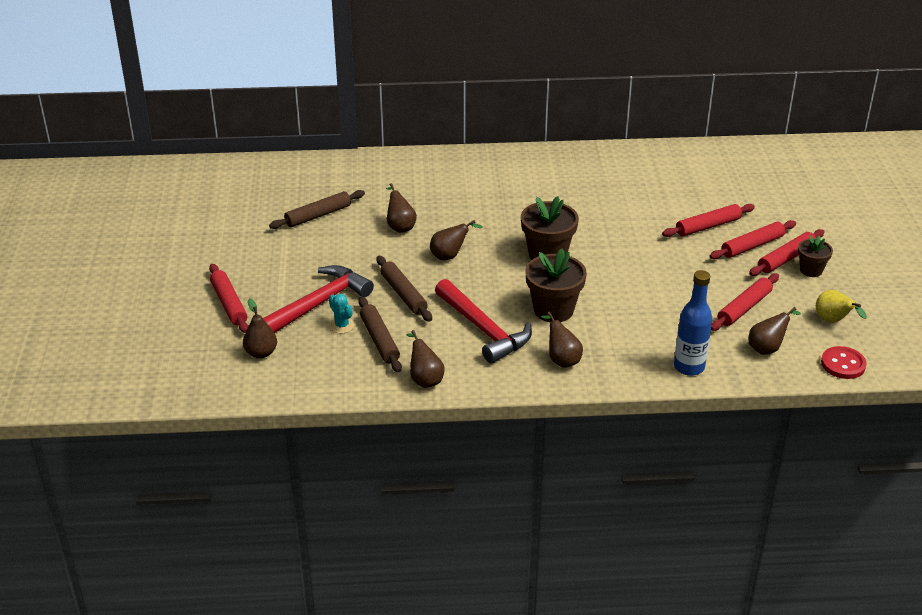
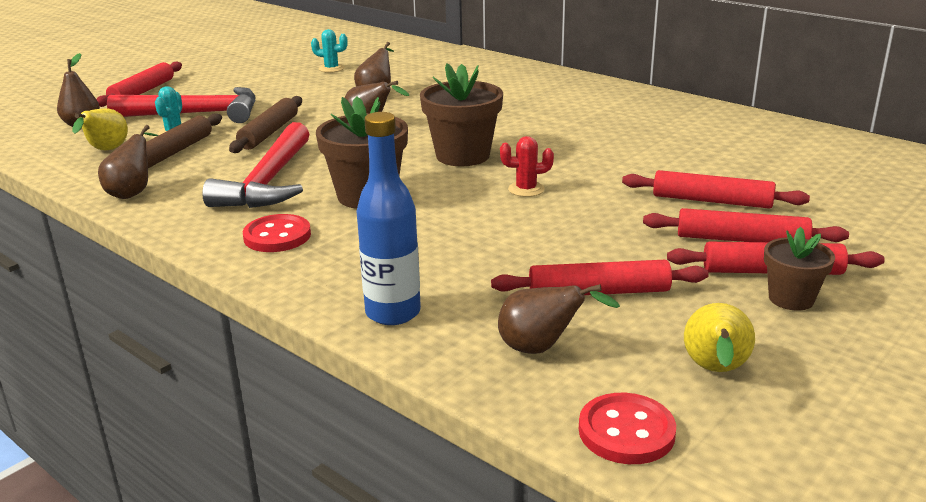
camera: 45 degrees right, 10 degrees down
brown rolling pin [269,190,365,229] -> turquoise cactus [311,29,348,73]
brown pear [541,312,583,368] -> red button [243,214,311,252]
none -> yellow pear [72,108,128,150]
none -> red cactus [500,136,554,197]

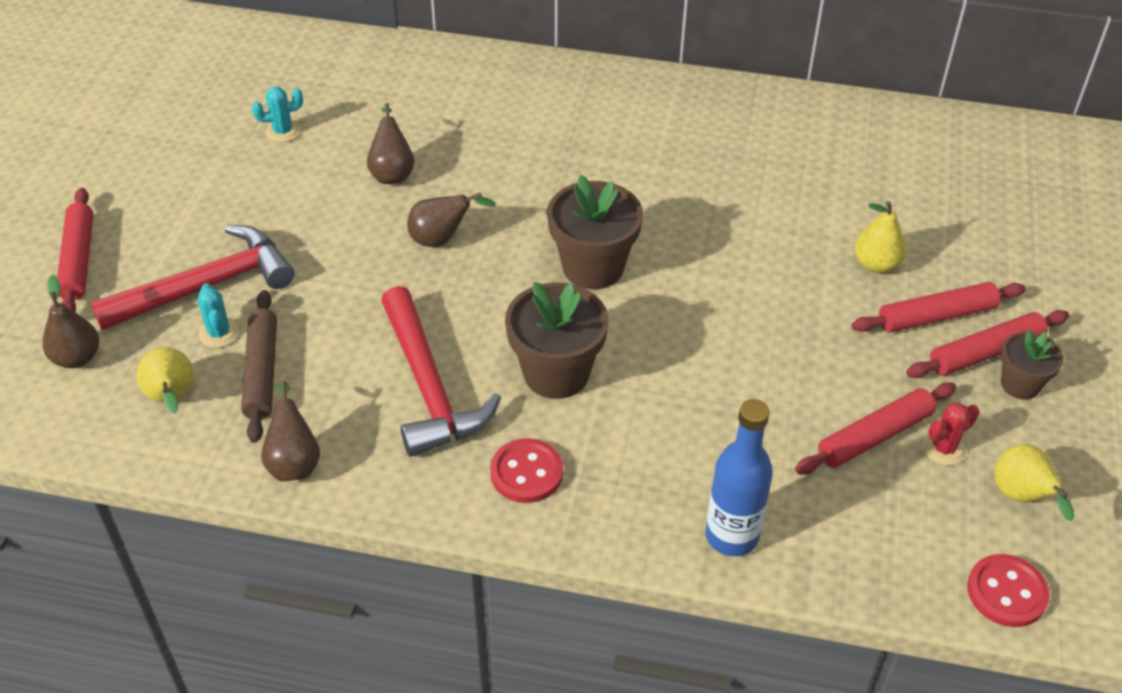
camera: 30 degrees left, 20 degrees up
brown rolling pin [229,96,302,153] -> none
brown pear [498,284,620,354] -> none
red cactus [500,136,554,197] -> red cactus moved to [923,402,979,465]
red rolling pin [622,170,810,209] -> yellow pear [855,201,906,273]

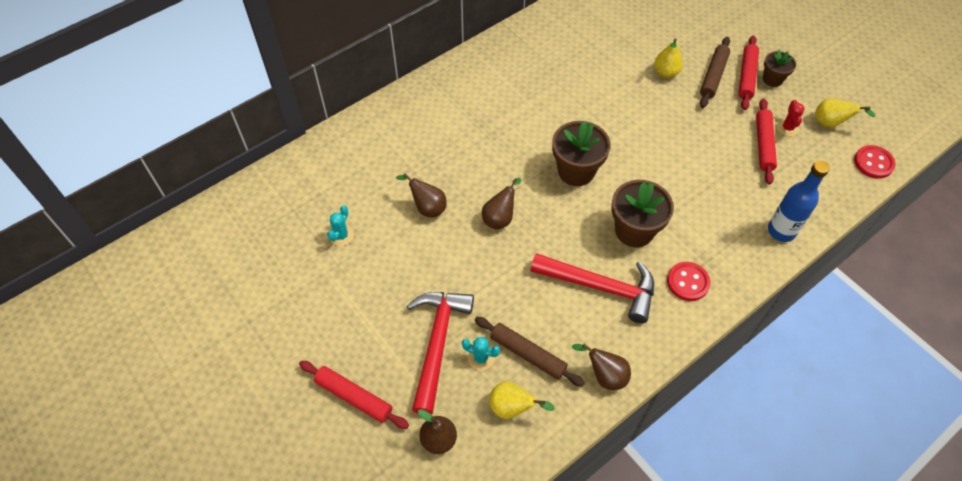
camera: 50 degrees left, 10 degrees up
red rolling pin [851,282,1026,333] -> brown rolling pin [700,37,730,108]

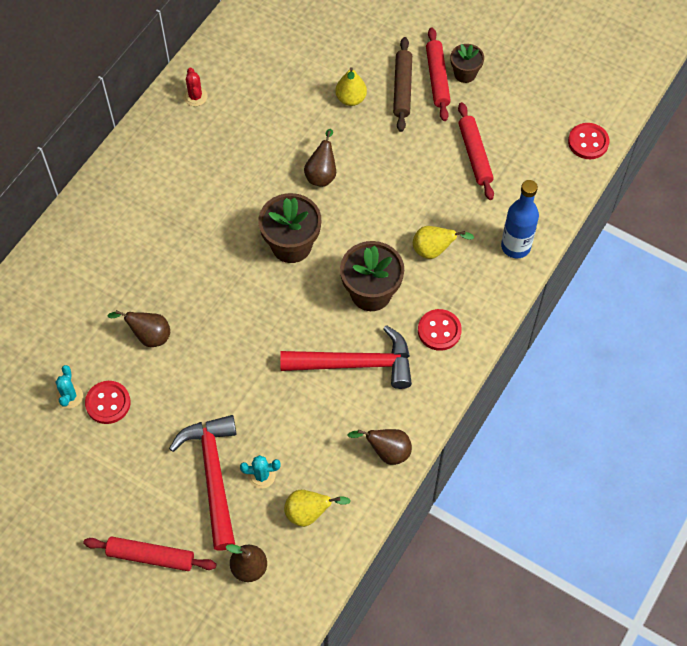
camera: 20 degrees left, 5 degrees up
brown rolling pin [475,317,585,387] -> none
brown pear [482,178,521,230] -> brown pear moved to [304,129,336,187]
red cactus [777,100,805,136] -> red cactus moved to [184,68,208,106]
yellow pear [815,98,875,128] -> yellow pear moved to [413,226,474,259]
none -> red button [85,381,131,424]

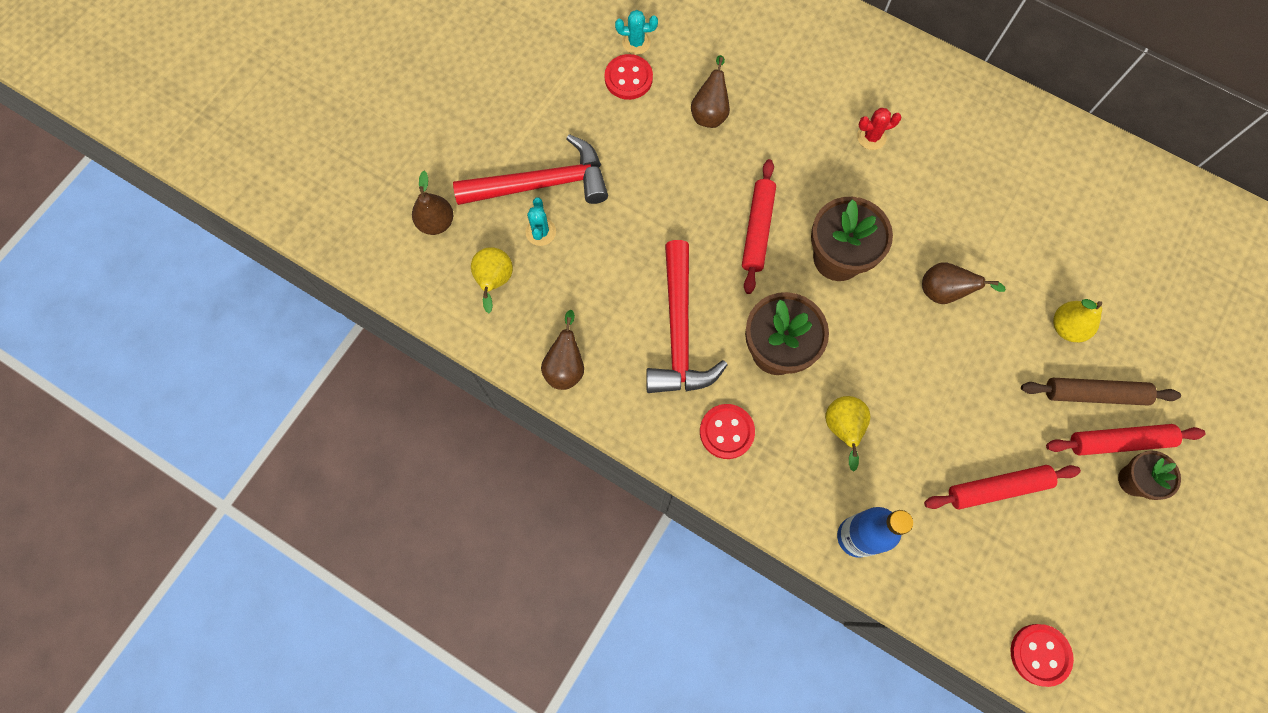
camera: 90 degrees right, 10 degrees up
red rolling pin [83,537,216,571] -> red rolling pin moved to [742,159,776,294]
red cactus [184,68,208,106] -> red cactus moved to [857,108,902,150]

